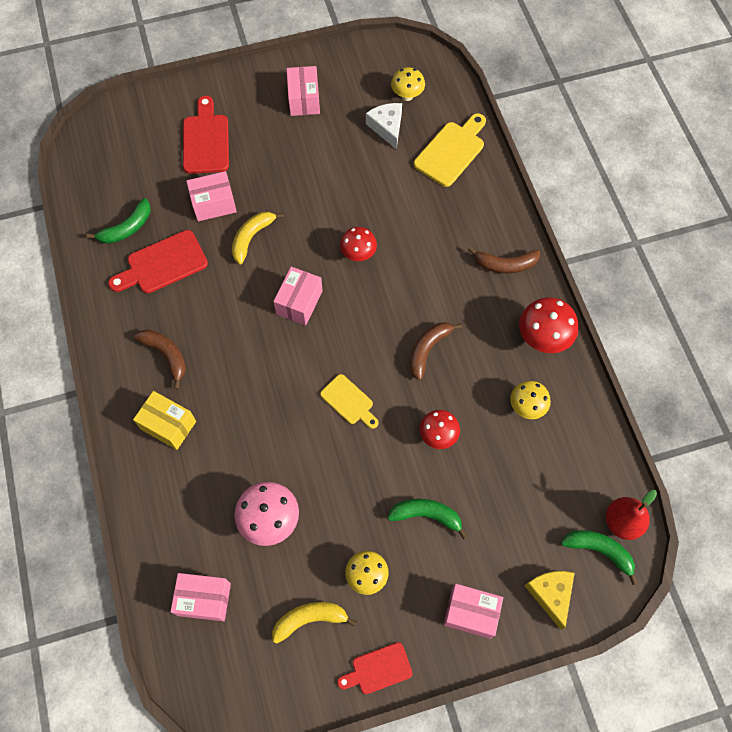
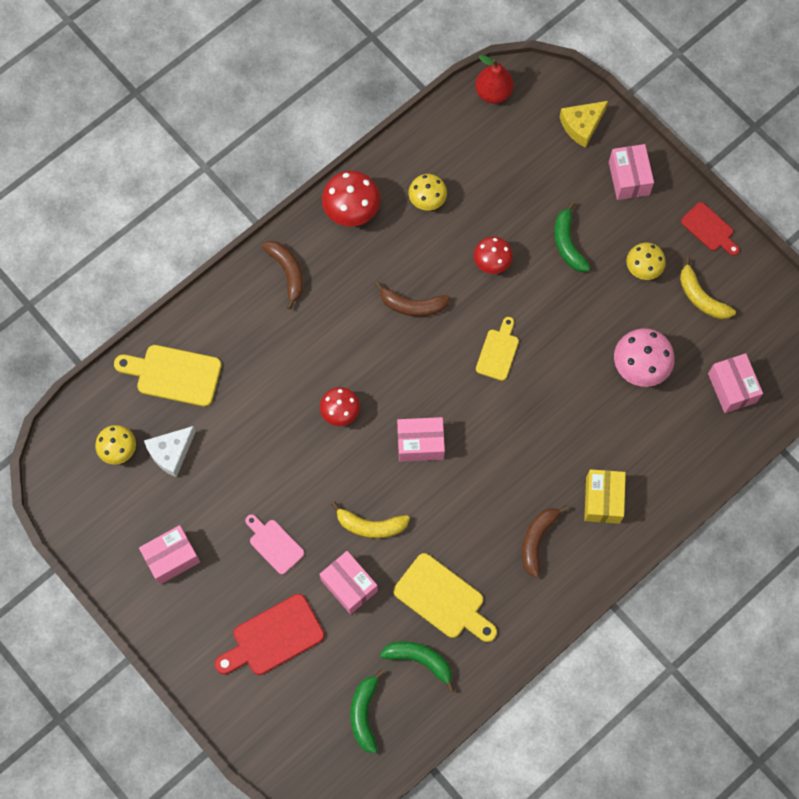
camera: 115 degrees left, 5 degrees up
red cutting board [108,230,208,293] -> yellow cutting board [394,553,497,642]
green banana [561,530,638,585] -> green banana moved to [350,669,385,754]
none -> pink cutting board [245,514,305,574]

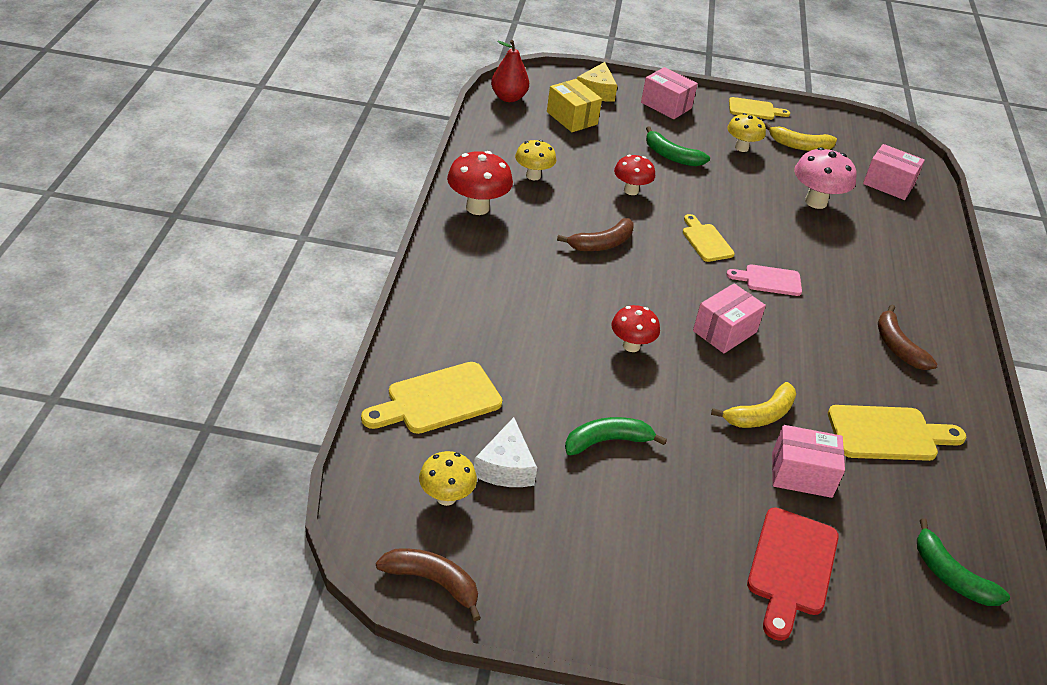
camera: 45 degrees left, 30 degrees down
pink box [139,525,200,584] -> none
pink cutting board [245,514,305,574] -> pink cutting board moved to [726,264,802,296]
brown banana [262,241,304,310] -> brown banana moved to [376,548,481,621]
green banana [380,641,455,693] -> green banana moved to [565,417,667,455]
yellow box [584,469,626,524] -> yellow box moved to [547,79,602,132]
red cutting board [681,202,740,256] -> yellow cutting board [729,97,790,120]

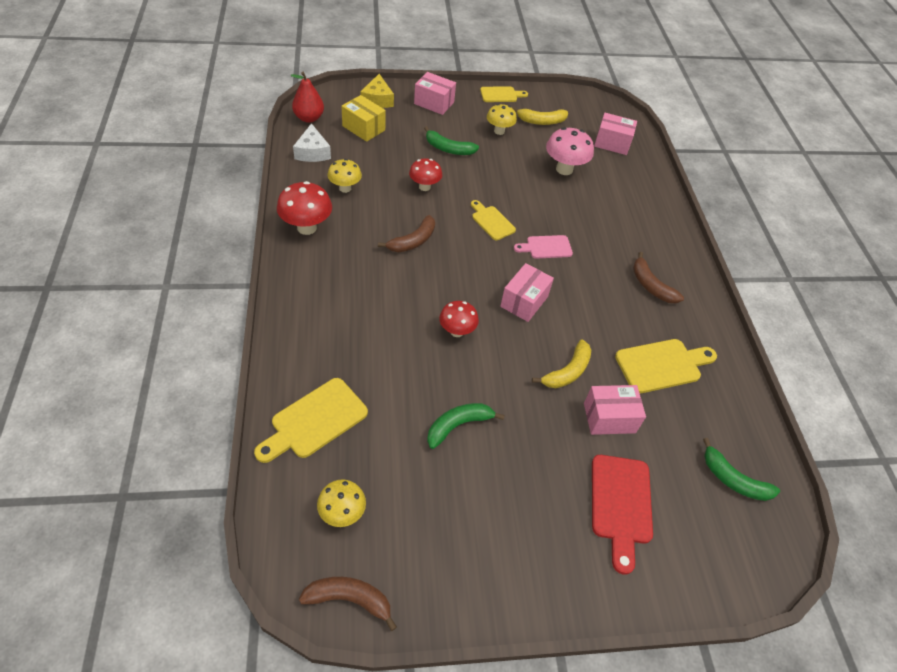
camera: 15 degrees left, 10 degrees up
white cheese [474,417,537,487] -> white cheese moved to [293,123,331,162]

